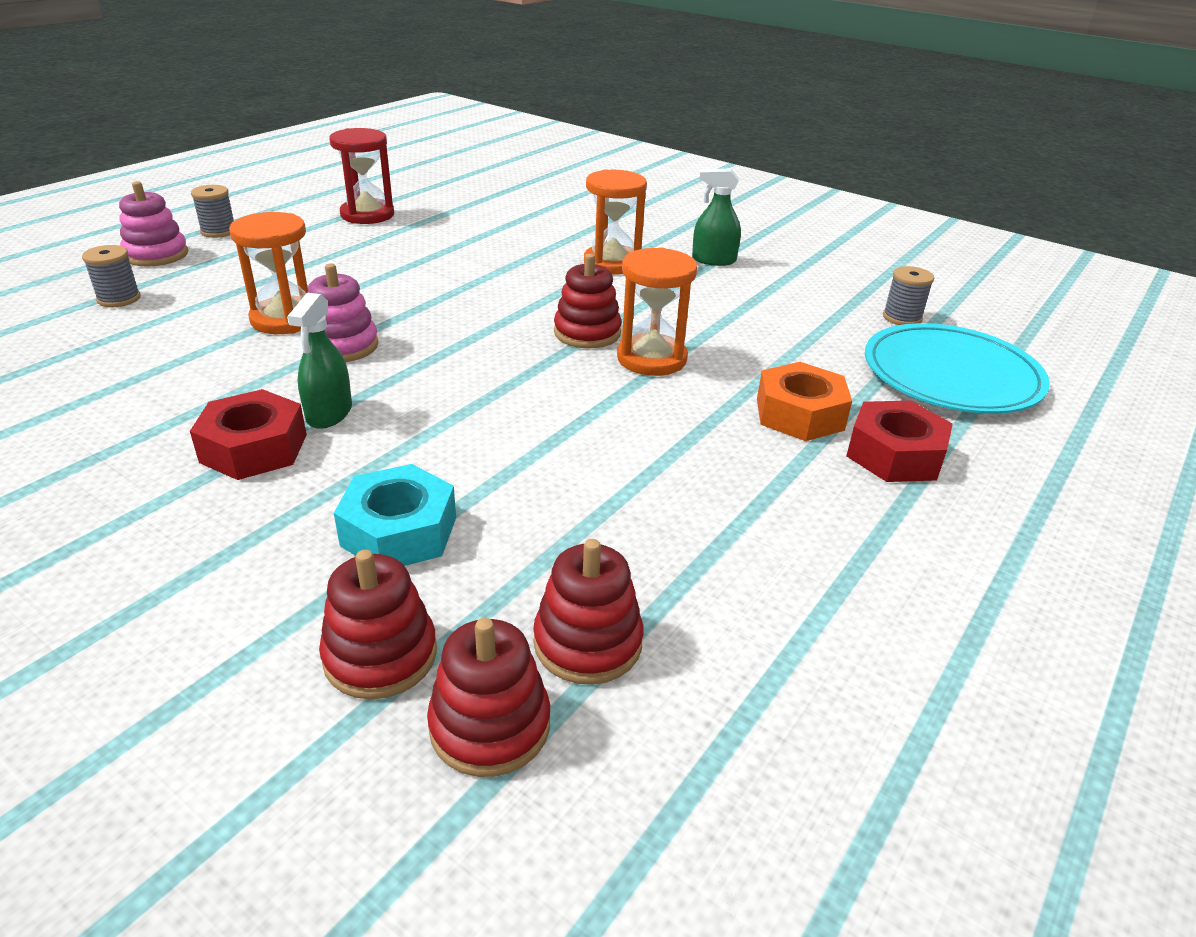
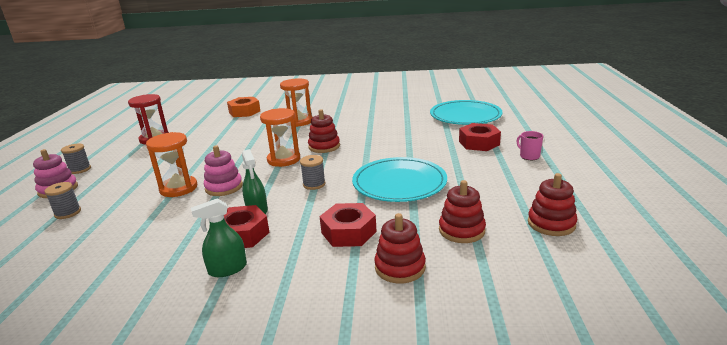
camera: 30 degrees left, 10 degrees down
turquoise nut [334,464,456,566] -> red nut [320,203,377,247]
red stacking toy [427,618,550,777] -> red stacking toy moved to [528,173,577,236]
orange hourglass [617,247,698,376] -> orange hourglass moved to [260,108,300,167]
green spray bottle [692,168,741,266] -> green spray bottle moved to [191,199,247,277]
orange nut [757,362,852,441] -> orange nut moved to [227,97,260,117]
grey spool [883,266,934,325] -> grey spool moved to [300,155,326,190]
none -> turquoise plate [352,157,447,202]
none -> pink mug [517,131,543,160]

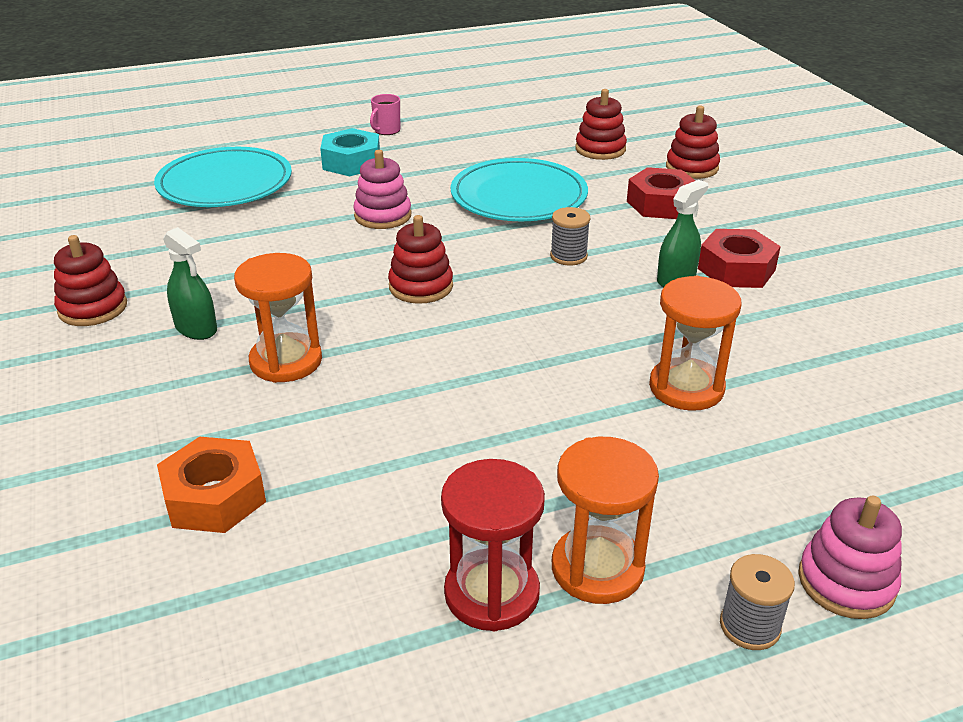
camera: 115 degrees left, 10 degrees up
grey spool [44,182,81,219] -> none
green spray bottle [191,199,247,277] -> green spray bottle moved to [163,227,217,340]
pink stacking toy [204,145,243,196] -> pink stacking toy moved to [354,150,411,229]
orange hourglass [260,108,300,167] -> orange hourglass moved to [552,437,659,604]
red nut [459,123,501,151] -> turquoise nut [320,128,380,176]
red stacking toy [528,173,577,236] -> red stacking toy moved to [54,235,127,326]

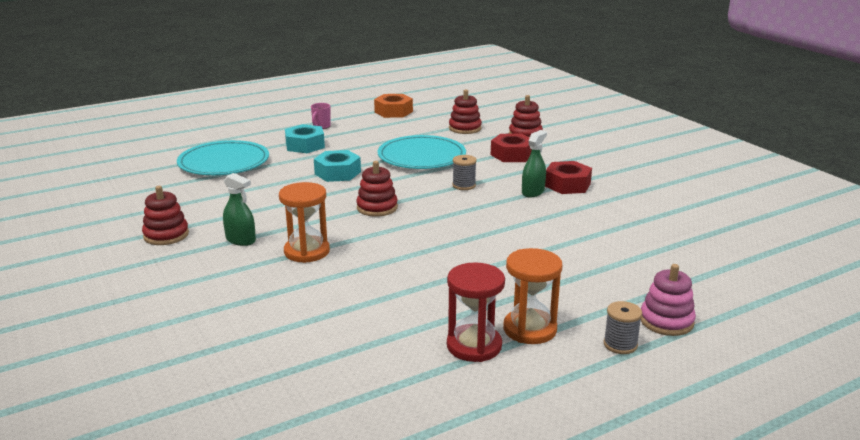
camera: 10 degrees left, 10 degrees down
orange nut [157,437,266,533] -> orange nut moved to [374,94,413,118]
pink stacking toy [354,150,411,229] -> turquoise nut [314,150,361,182]
orange hourglass [649,276,741,411] -> none

